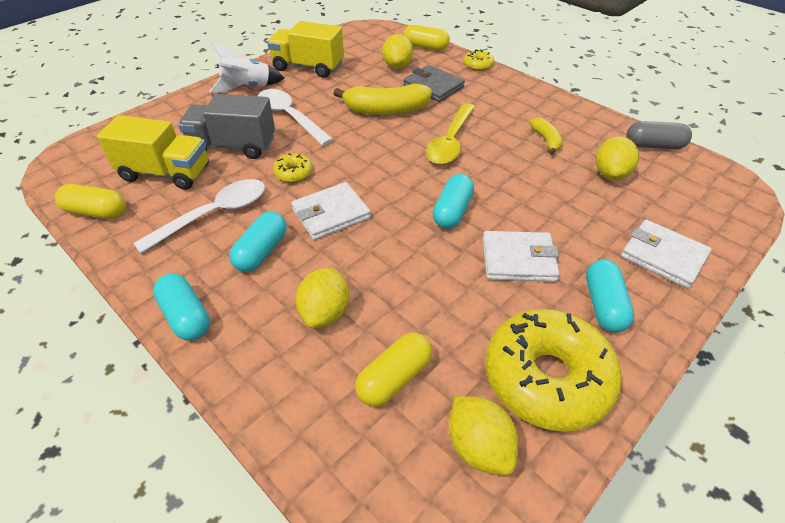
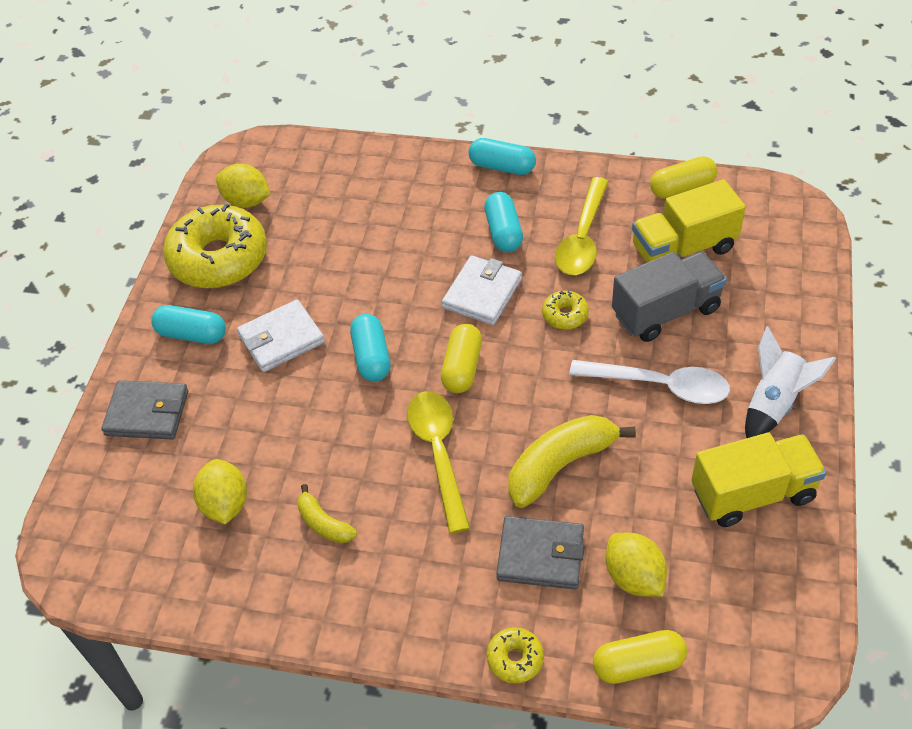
camera: 150 degrees right, 5 degrees up
white spoon [133,179,265,253] -> yellow spoon [555,177,609,275]
yellow lemon [296,268,349,328] -> none
yellow capsule [355,333,432,407] -> yellow capsule moved to [441,324,482,393]
turquoise capsule [586,260,634,332] -> turquoise capsule turned 45 degrees counterclockwise [151,305,226,344]
white wallet [621,220,712,289] -> grey wallet [101,380,188,439]
grey capsule [627,121,692,149] -> none

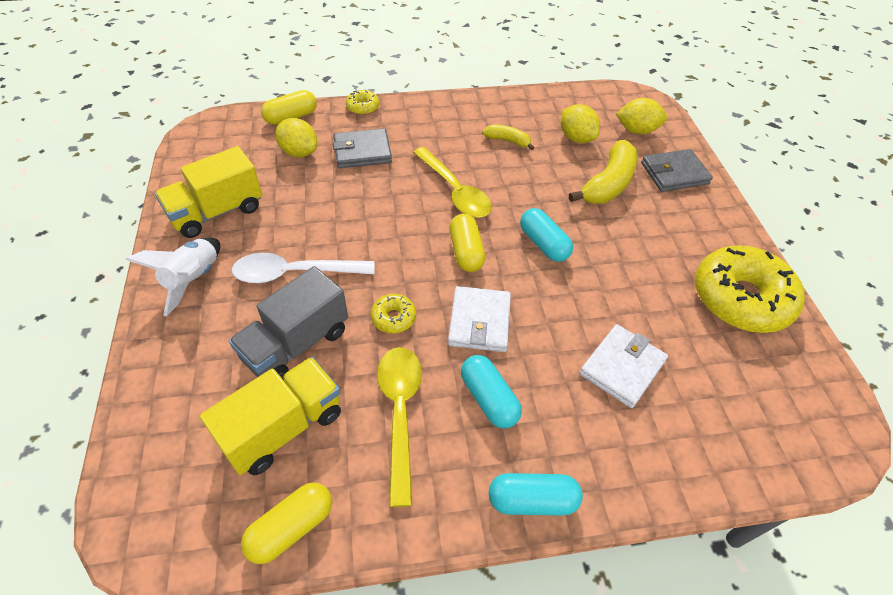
camera: 155 degrees right, 0 degrees up
turquoise capsule [151,305,226,344] -> none
yellow lemon [216,164,270,208] -> yellow lemon moved to [616,98,667,134]
white wallet [237,299,325,372] -> white wallet moved to [580,324,668,408]
yellow banana [508,415,636,508] -> yellow banana moved to [569,140,638,204]

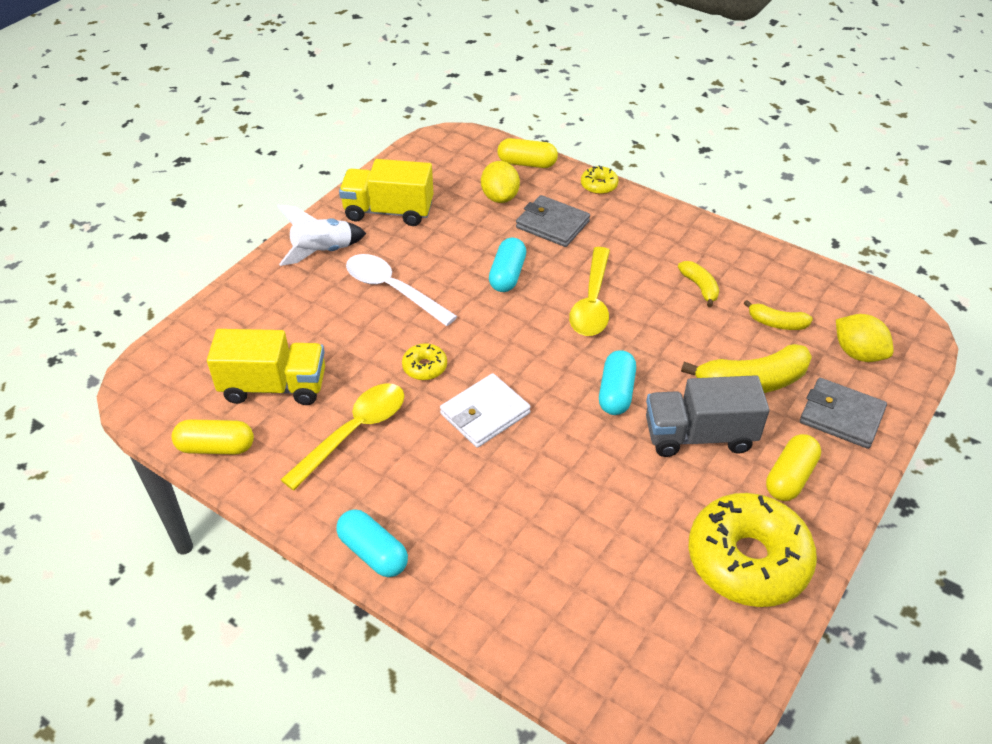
camera: 45 degrees right, 5 degrees down
grey truck [229,266,348,380] -> grey truck moved to [646,375,769,457]
yellow capsule [450,214,485,272] -> yellow capsule moved to [766,434,821,501]
turquoise capsule [461,355,522,429] -> turquoise capsule moved to [489,238,526,292]
yellow lemon [561,104,600,143] -> yellow banana [744,300,813,330]
white wallet [580,324,668,408] -> none

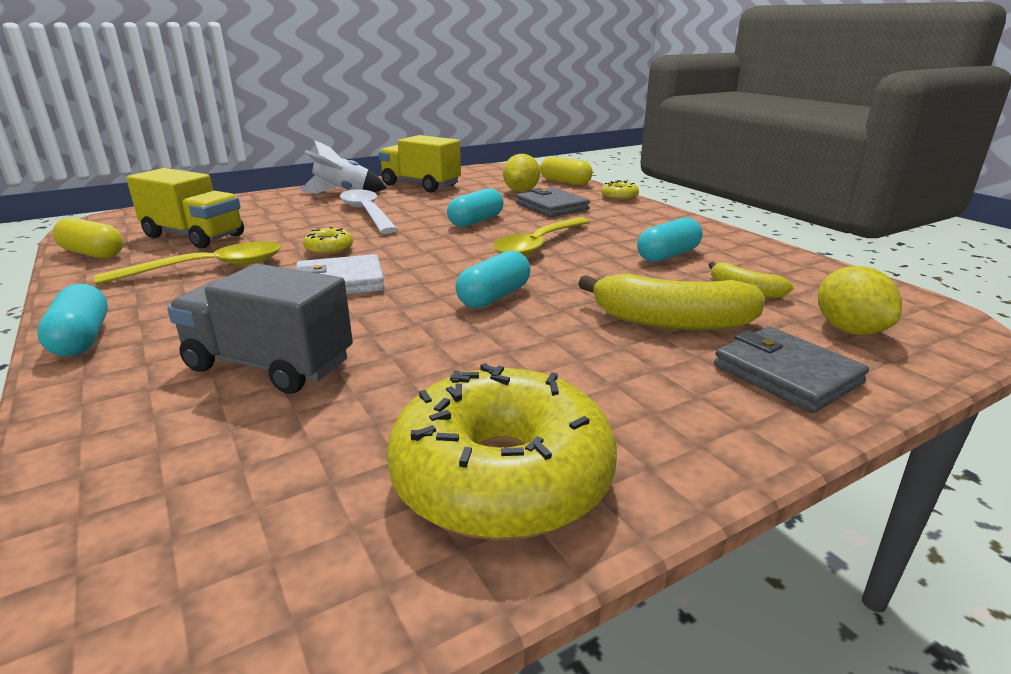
camera: 25 degrees right, 20 degrees down
grey truck [646,375,769,457] -> grey truck moved to [167,264,353,394]
yellow banana [678,261,719,307] -> turquoise capsule [637,218,703,262]
yellow capsule [766,434,821,501] -> none

